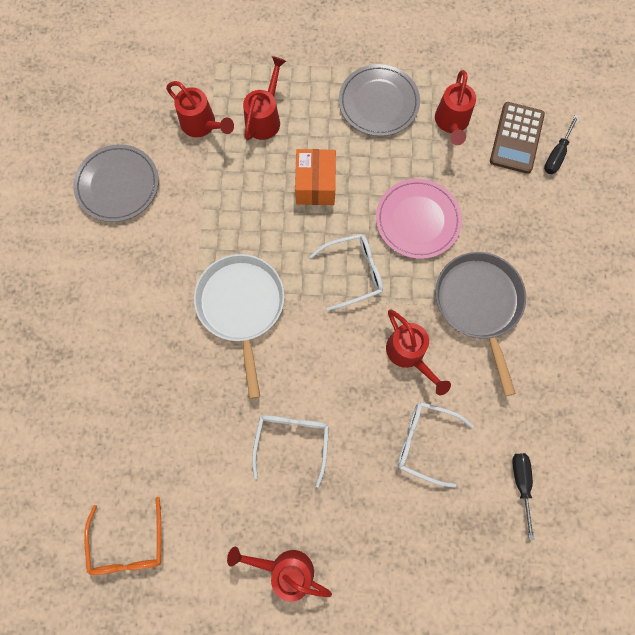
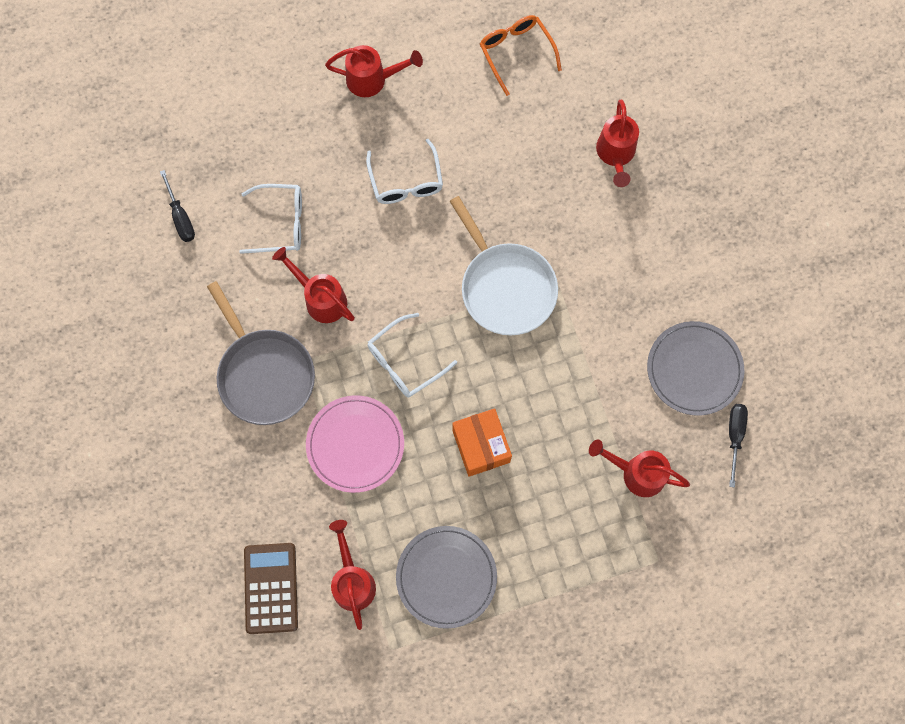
camera: 160 degrees right, 0 degrees up
red watering can [243,56,286,140] -> red watering can moved to [596,100,639,187]
black screwdriver [544,115,579,174] -> black screwdriver moved to [729,404,748,488]

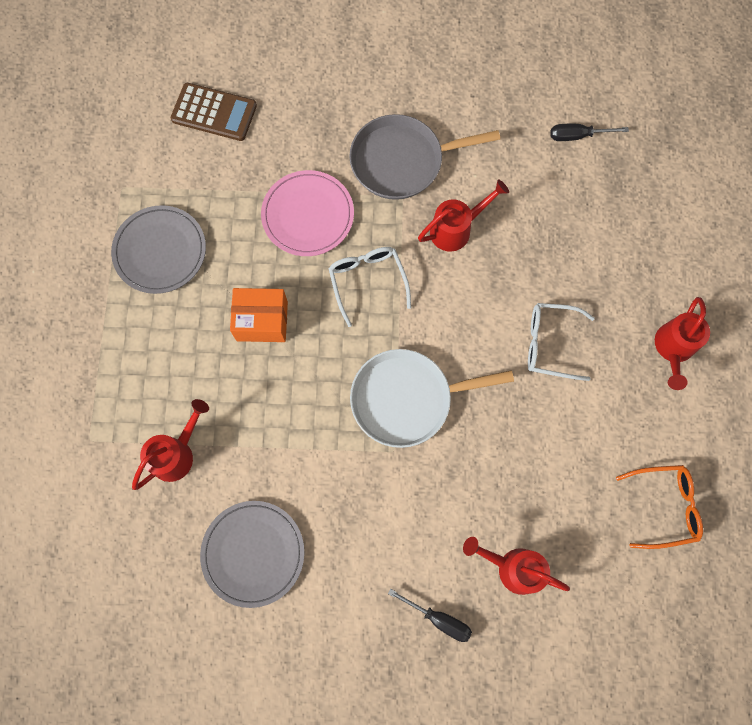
camera: 110 degrees right, 0 degrees up
white glasses [239,184,302,254] -> none
red watering can [329,520,376,630] -> none
black screwdriver [729,404,748,488] -> black screwdriver moved to [388,589,472,642]

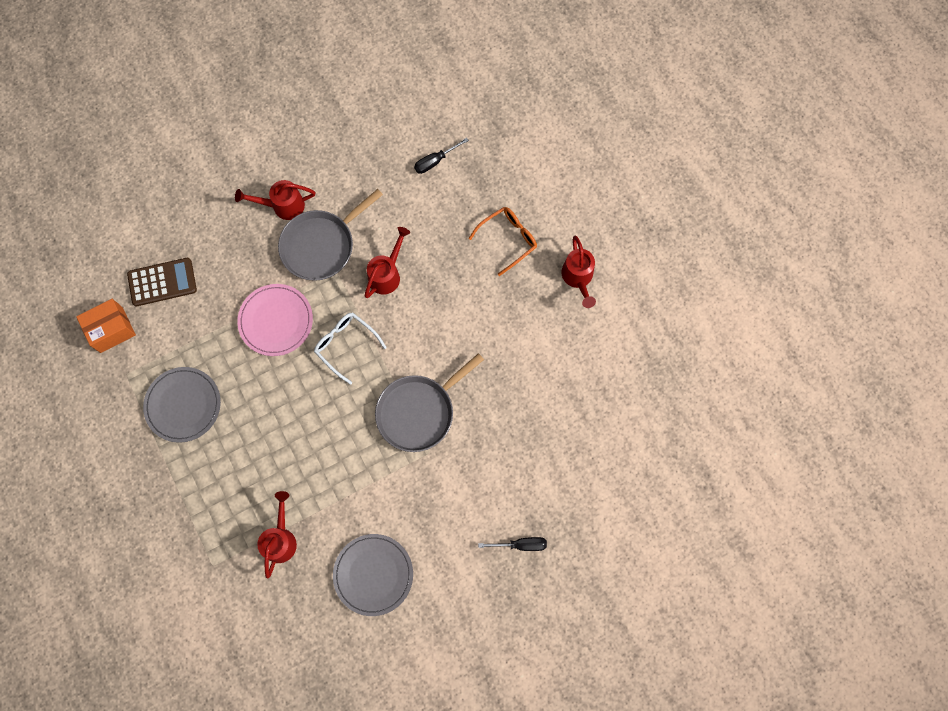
camera: 30 degrees left, 0 degrees up
orange box [230,288,288,342] -> orange box moved to [76,299,136,353]
white pan [350,349,514,448] -> grey pan [375,353,484,452]
red watering can [463,537,570,595] -> red watering can moved to [235,180,315,220]
white glasses [528,303,595,381] -> none
orange glasses [616,465,703,549] -> orange glasses moved to [469,207,537,276]

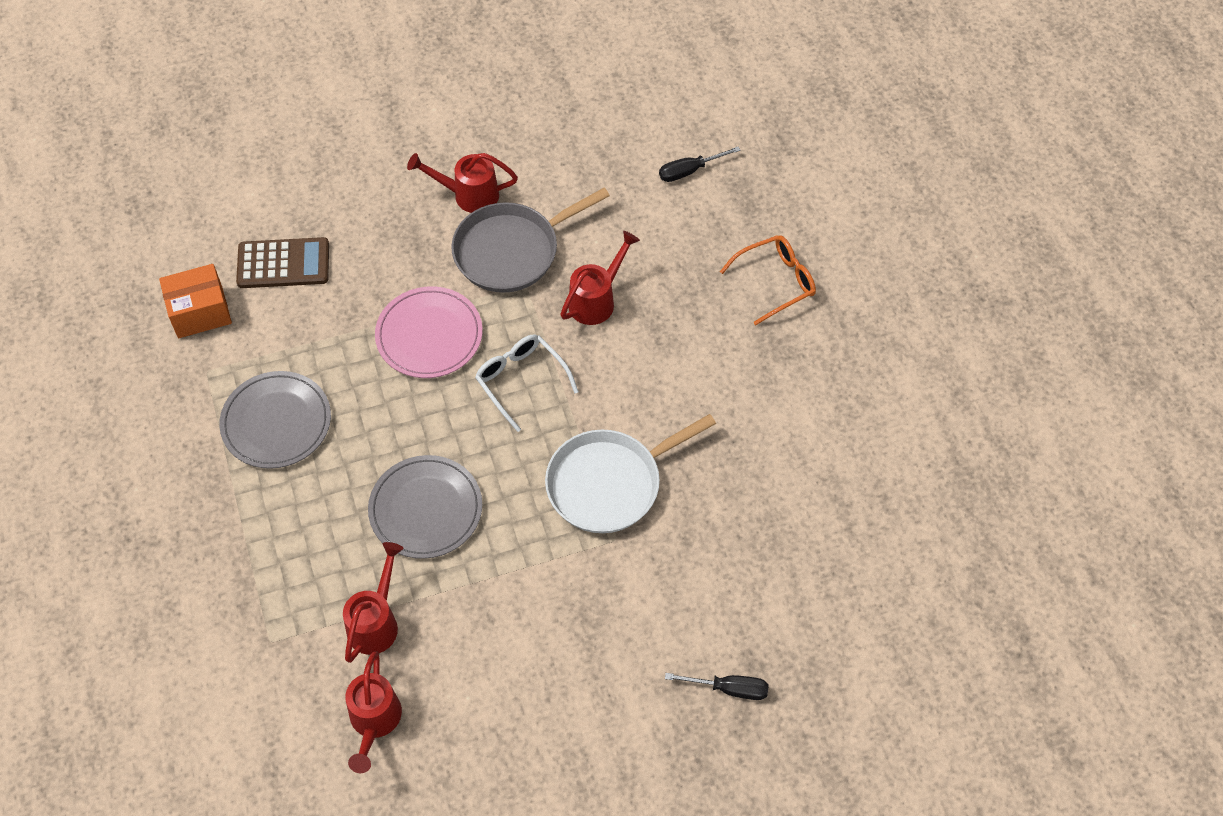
camera: 10 degrees right, 15 degrees down
grey plate [333,534,413,616] -> grey plate moved to [368,455,482,559]
grey pan [375,353,484,452] -> white pan [545,414,716,533]
red watering can [561,236,596,308] -> red watering can moved to [345,651,402,773]

